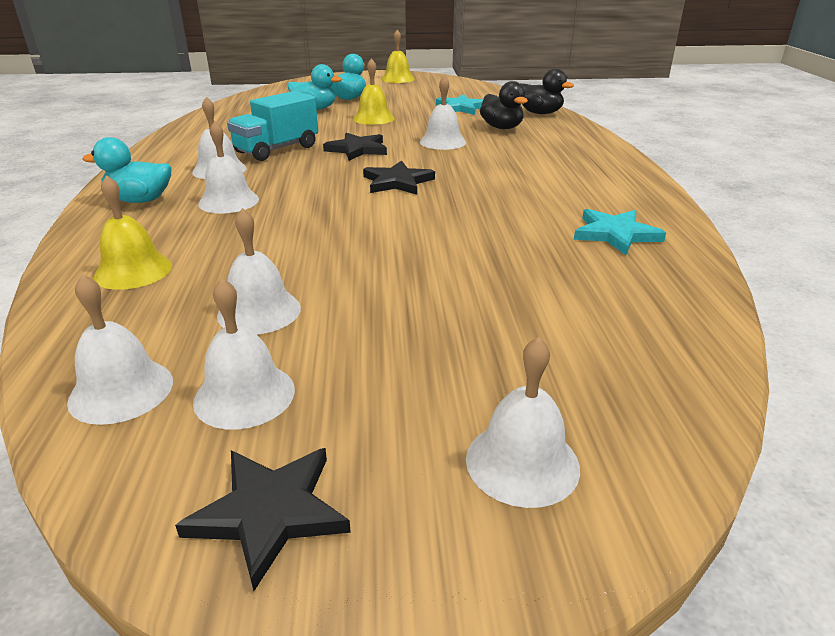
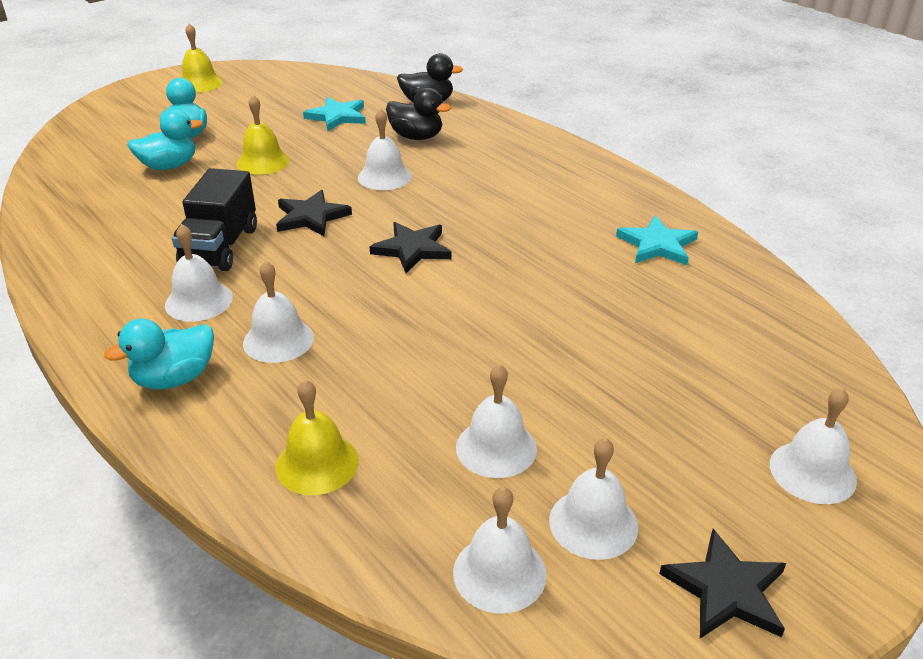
camera: 35 degrees left, 5 degrees up
turquoise truck [227,91,318,161] -> black truck [172,168,257,271]

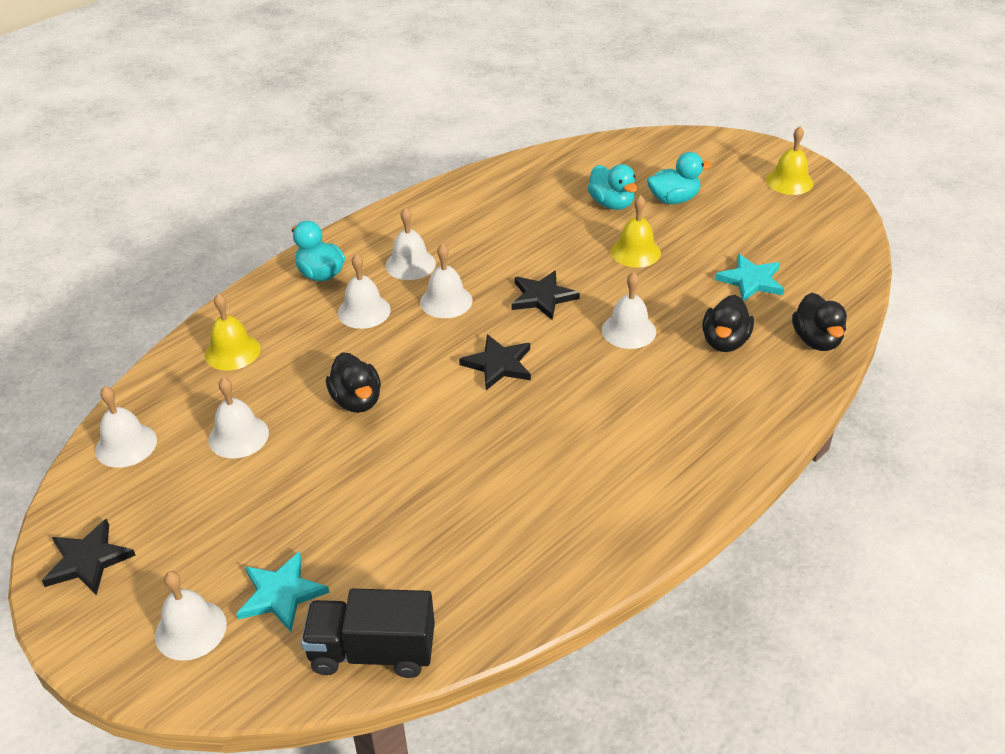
camera: 85 degrees right, 5 degrees up
black truck [172,168,257,271] -> black truck moved to [301,588,435,678]
white bell [549,438,638,560] -> white bell moved to [420,244,472,318]
turquoise star [616,215,698,265] -> turquoise star moved to [236,551,329,632]
none -> black duck [326,353,381,413]

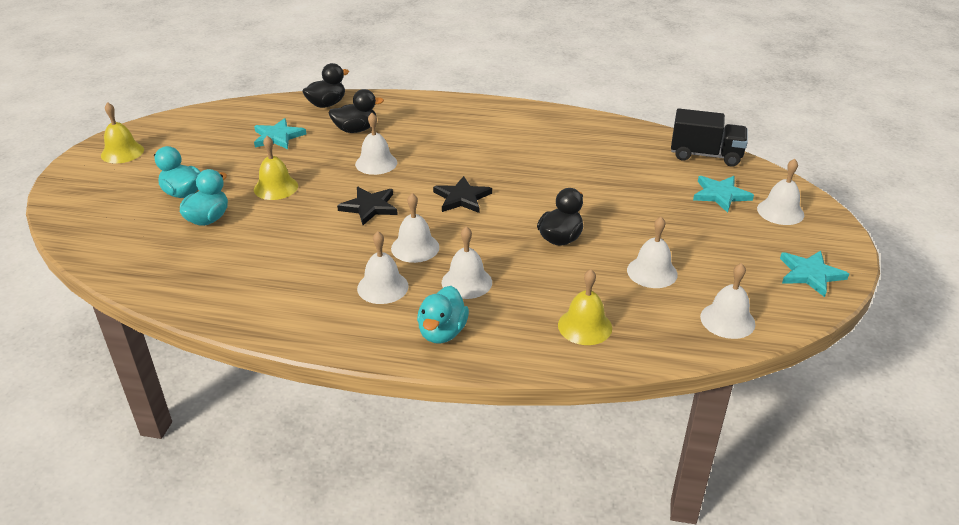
camera: 125 degrees left, 5 degrees down
black star [42,519,136,595] -> turquoise star [780,250,849,297]
black truck [301,588,435,678] -> black truck turned 45 degrees counterclockwise [671,109,748,167]

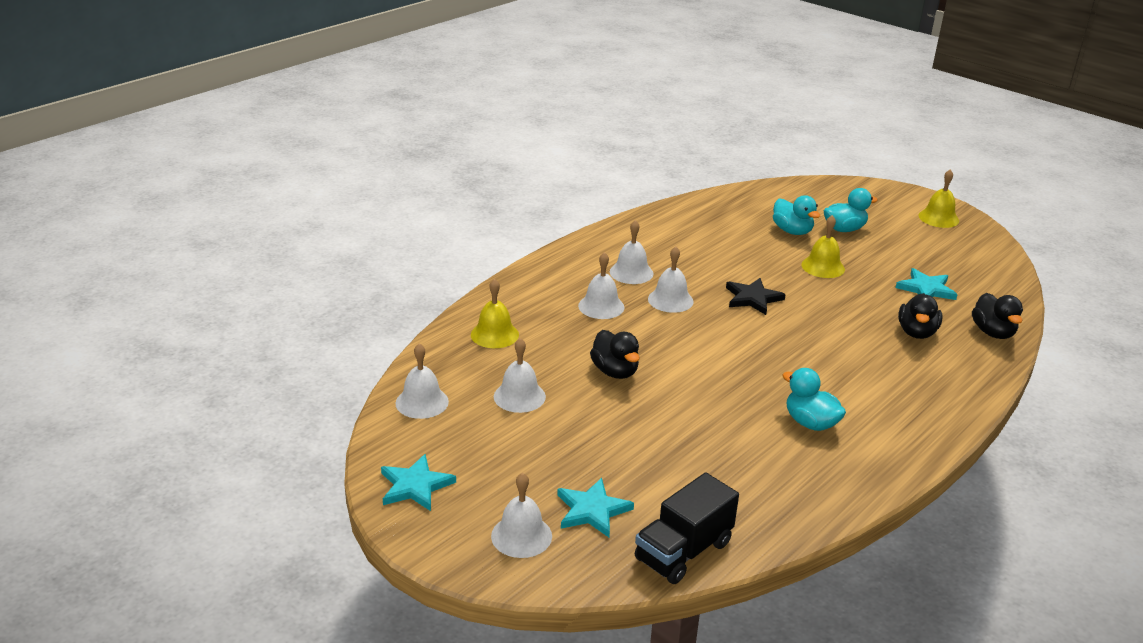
camera: 120 degrees right, 5 degrees down
white bell [355,113,397,175] -> none
turquoise duck [417,286,469,344] -> turquoise duck moved to [782,368,846,431]
black star [433,176,492,213] -> none

